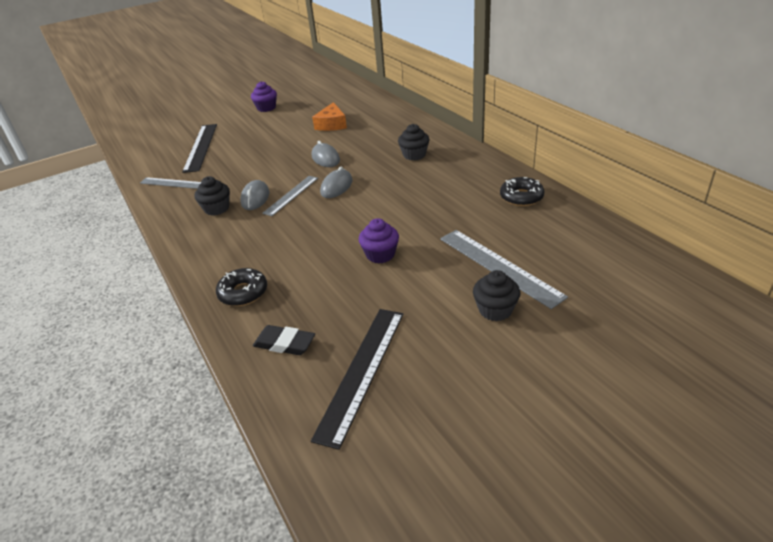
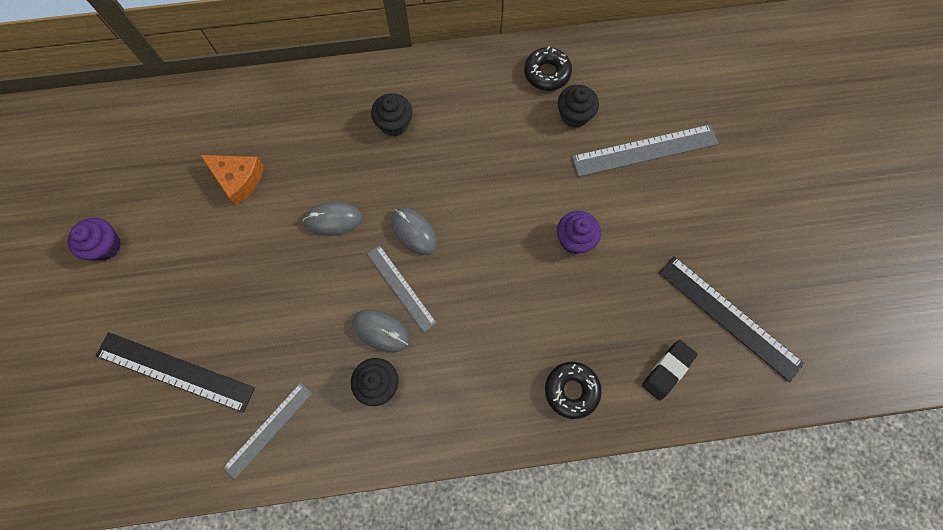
camera: 70 degrees left, 35 degrees up
black cupcake [473,270,520,321] -> black cupcake moved to [558,85,599,128]

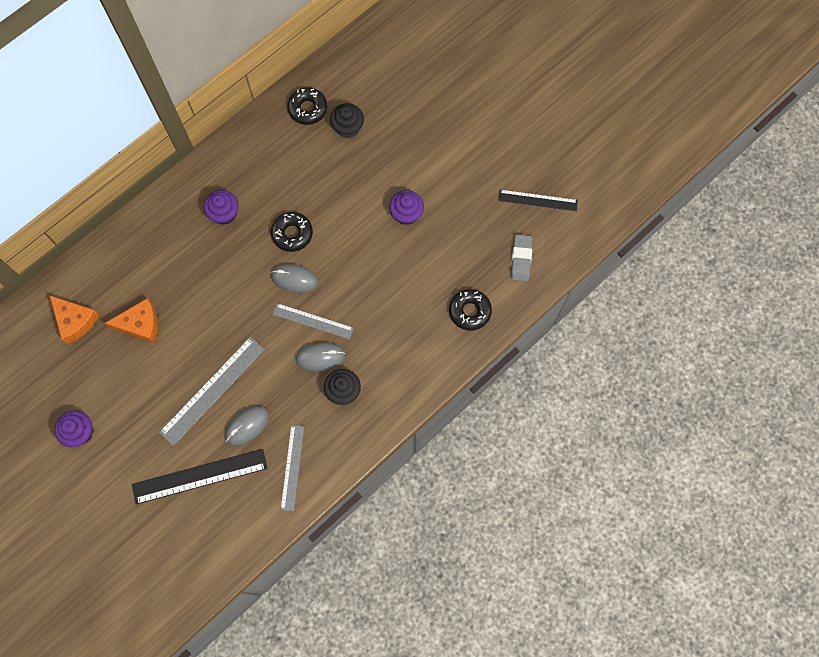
camera: 35 degrees left, 0 degrees up
grey mouse [303,202,363,236] -> grey mouse moved to [225,406,269,446]
black cupcake [371,93,413,136] -> purple cupcake [204,190,239,225]
grey ruler [572,124,719,177] -> grey ruler moved to [159,337,265,446]
black eraser [642,340,698,401] -> grey eraser [511,234,533,281]
black ruler [659,256,804,382] -> black ruler [498,189,578,211], size x0.64
none -> orange cheese [49,295,99,344]
none -> black donut [271,212,313,252]

